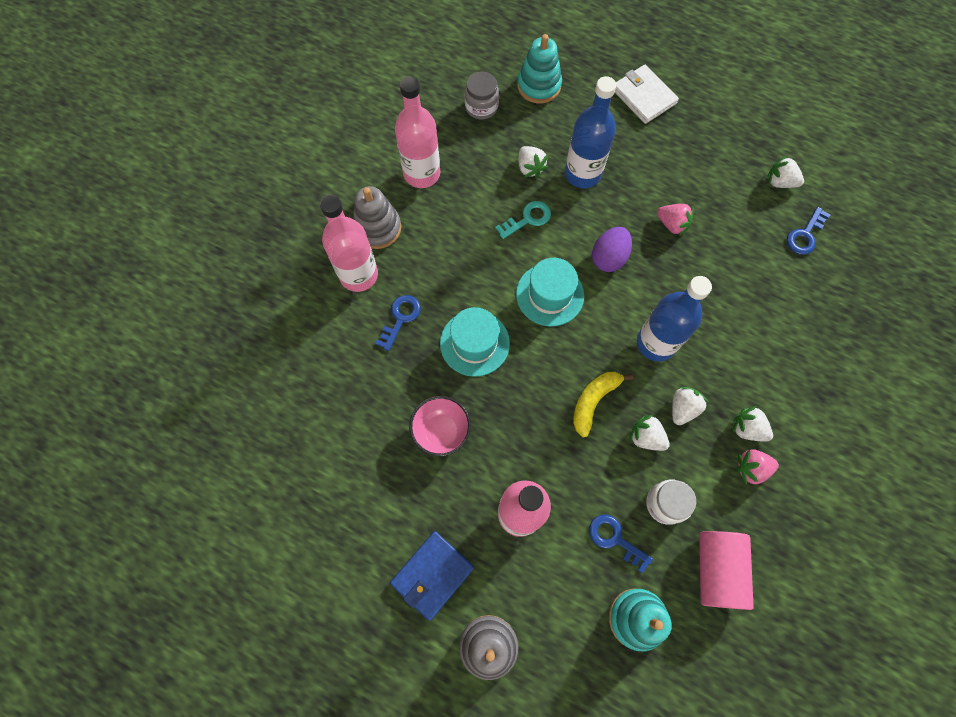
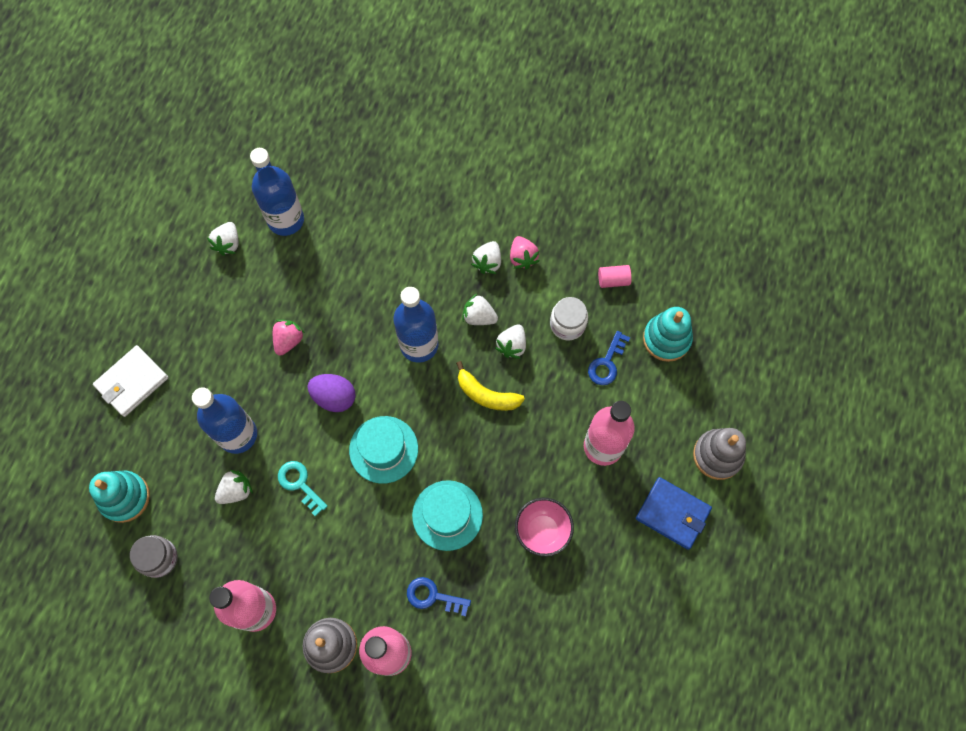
camera: 100 degrees left, 0 degrees up
pink cylinder [699,531,754,610] -> pink cylinder [598,265,632,288], size x0.52
blue key [787,207,831,255] -> blue bottle [250,148,304,236]

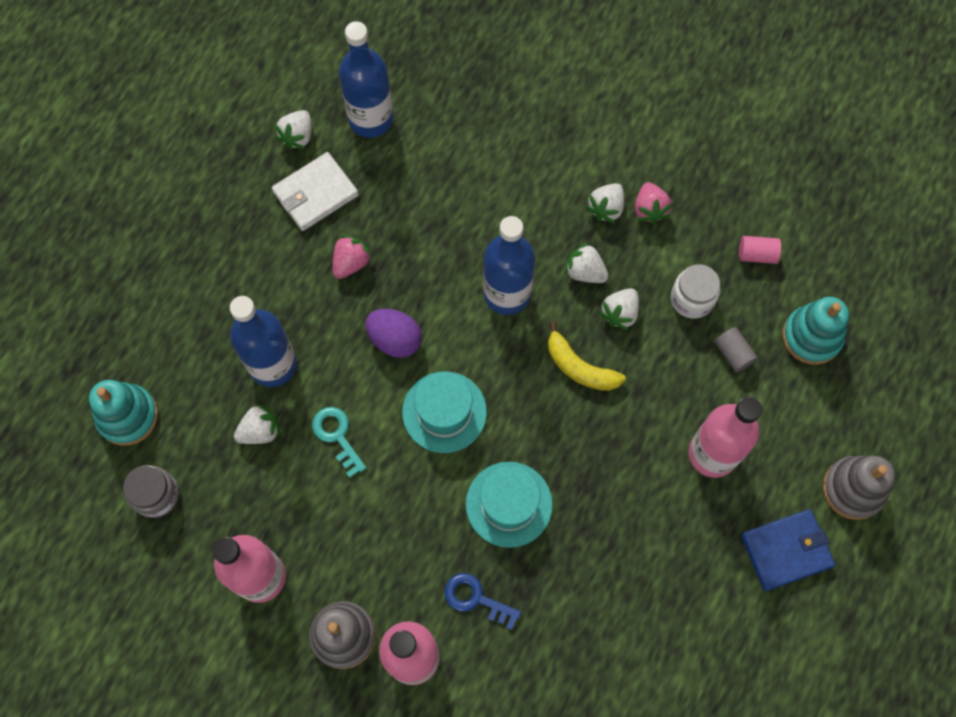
camera: 10 degrees right, 0 degrees up
white wallet [93,345,168,417] -> white wallet moved to [272,152,359,231]
pink bowl [515,498,574,557] -> none
blue key [588,331,630,385] -> grey cylinder [715,327,758,372]
blue wallet [636,477,712,550] -> blue wallet turned 60 degrees counterclockwise [741,509,835,591]

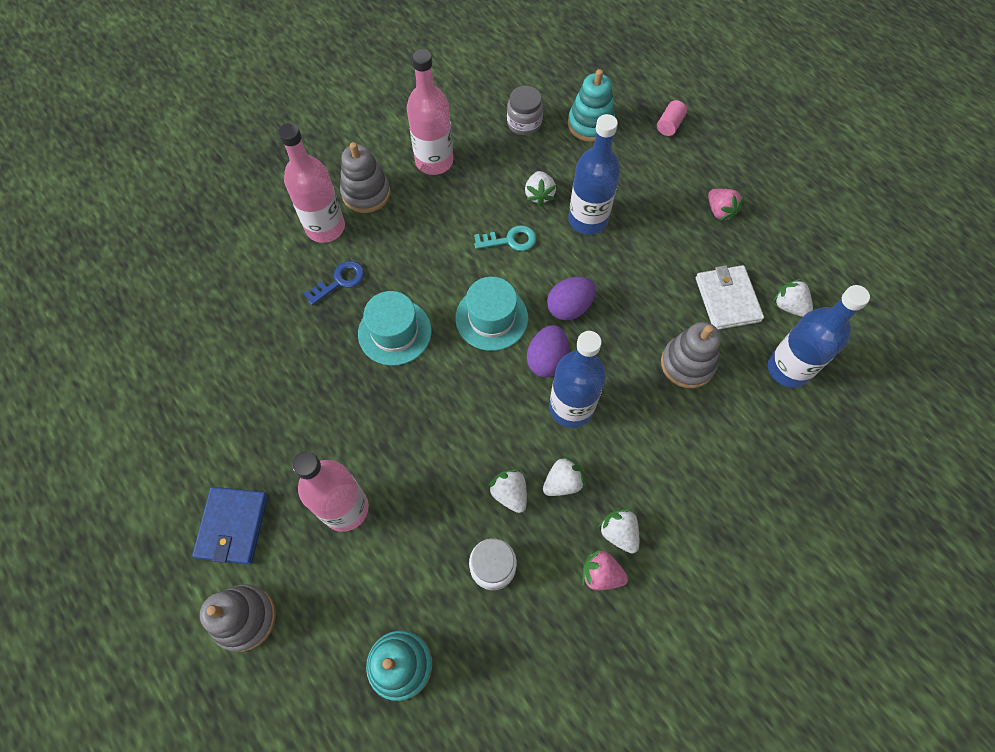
camera: 115 degrees right, 5 degrees down
pink strawberry [333,235,373,279] -> pink strawberry moved to [708,189,744,221]
yellow banana [548,321,626,391] -> none
grey cylinder [715,327,758,372] -> none
pink cylinder [739,236,781,264] -> pink cylinder moved to [657,100,687,136]
none -> purple egg [527,325,569,377]
none -> grey stacking toy [661,322,721,388]

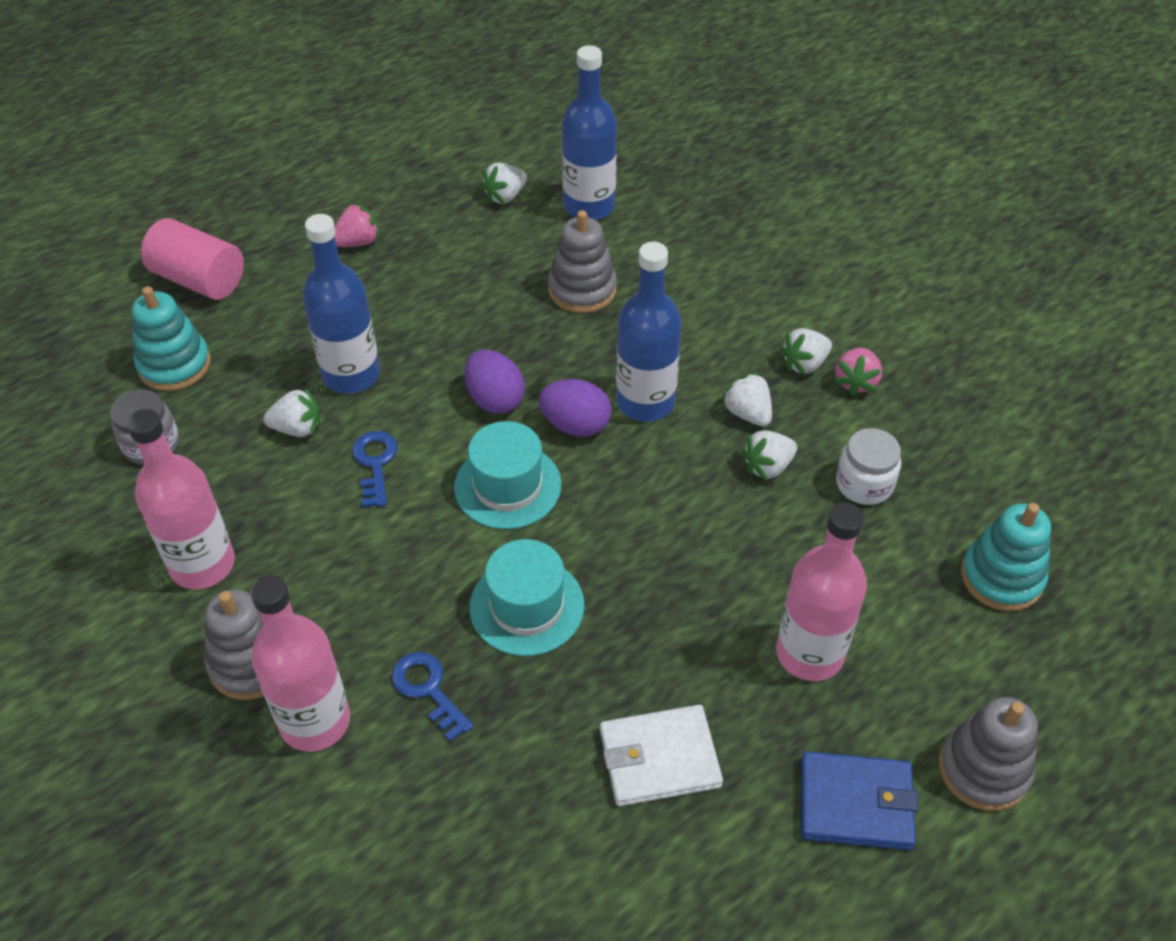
camera: 90 degrees left, 15 degrees down
turquoise key [474,225,536,251] -> blue key [352,431,398,508]
pink cylinder [657,100,687,136] -> pink cylinder [141,218,244,300], size x1.93
white wallet [696,265,764,330] -> white wallet moved to [600,705,723,806]

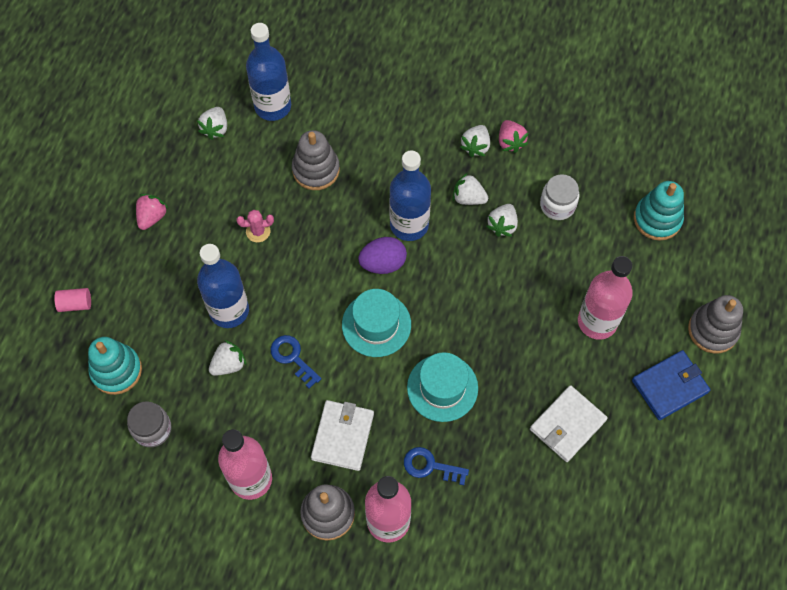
camera: 35 degrees left, 15 degrees up
pink cylinder [141,218,244,300] -> pink cylinder [54,288,91,312], size x0.52
purple egg [465,350,525,414] -> none
none -> pink cactus [236,210,274,242]
none -> white wallet [311,400,374,471]

